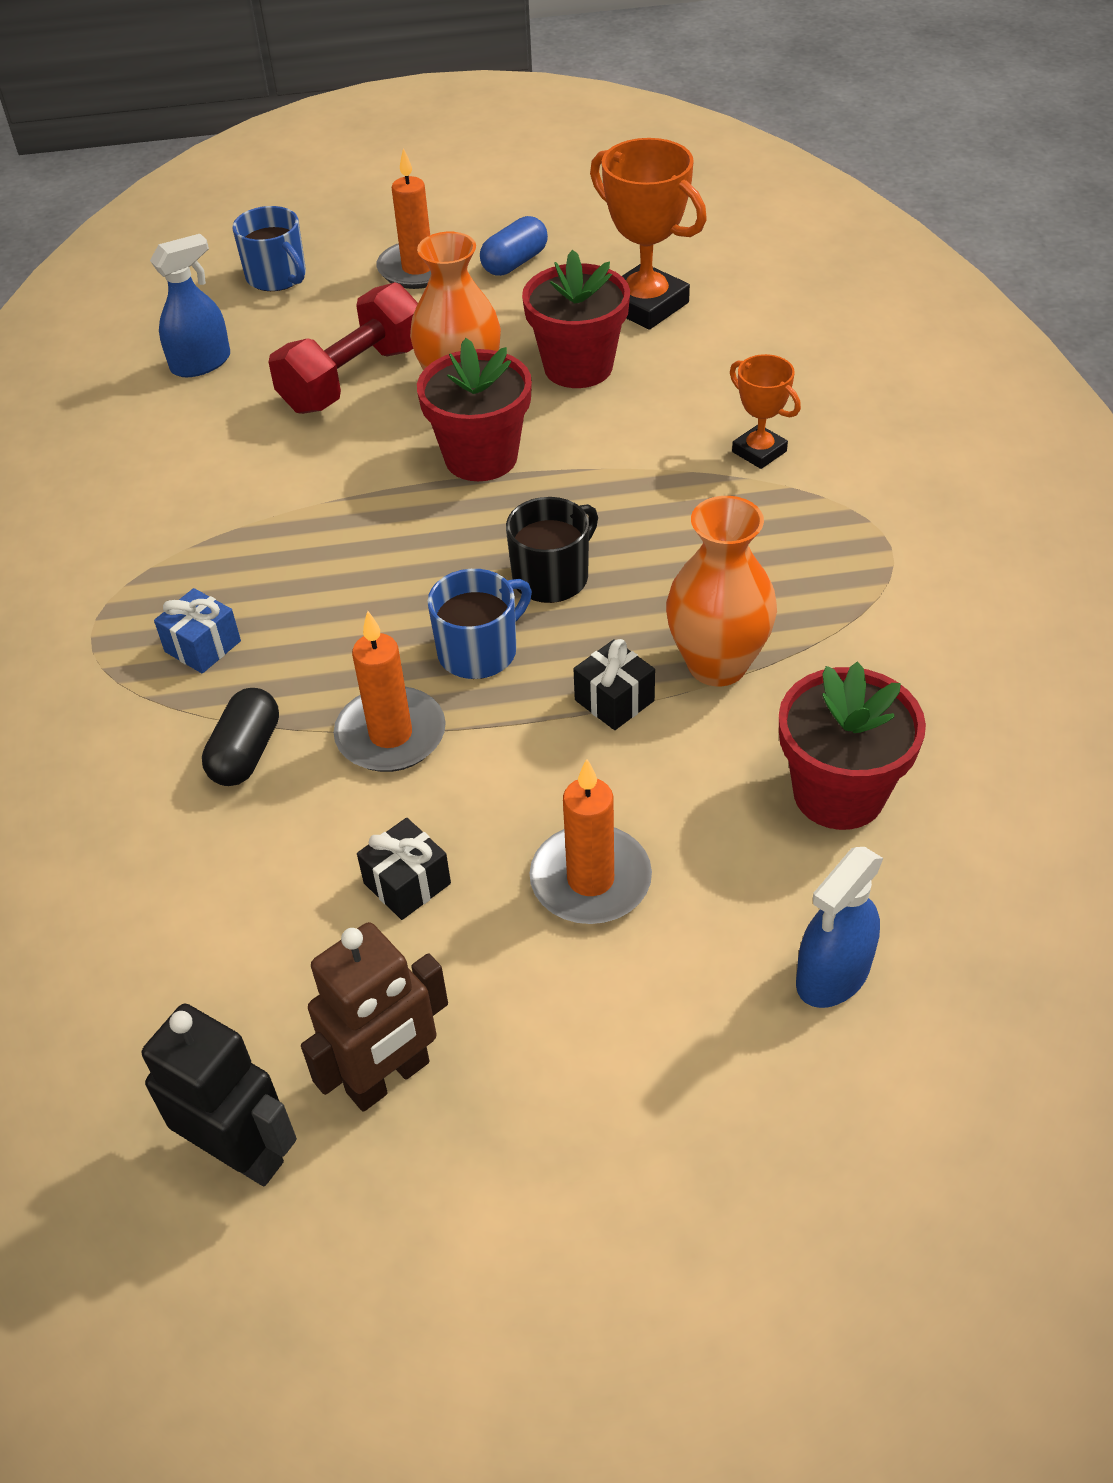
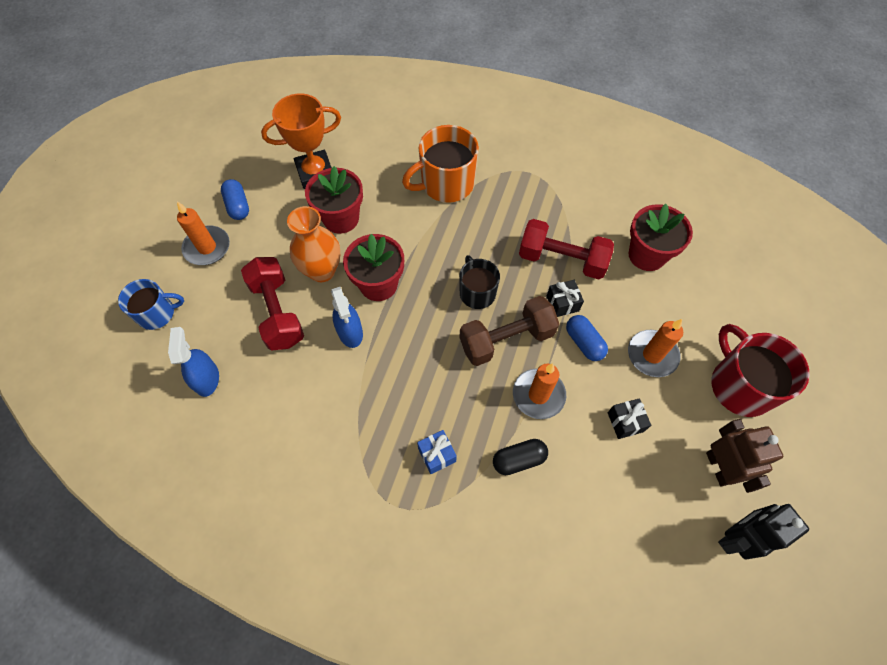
camera: 65 degrees left, 15 degrees up
black capsule [202,688,279,786] -> black capsule turned 60 degrees counterclockwise [493,439,548,475]
blue mug [427,569,532,679] -> brown dumbbell [459,296,559,366]
orange vase [666,496,777,686] -> red dumbbell [519,219,614,279]
orange trophy [730,354,801,469] -> orange mug [402,125,479,203]
blue spray bottle [796,847,883,1008] -> blue spray bottle moved to [331,287,363,348]
none -> blue capsule [566,315,608,361]
none -> red mug [712,324,810,417]

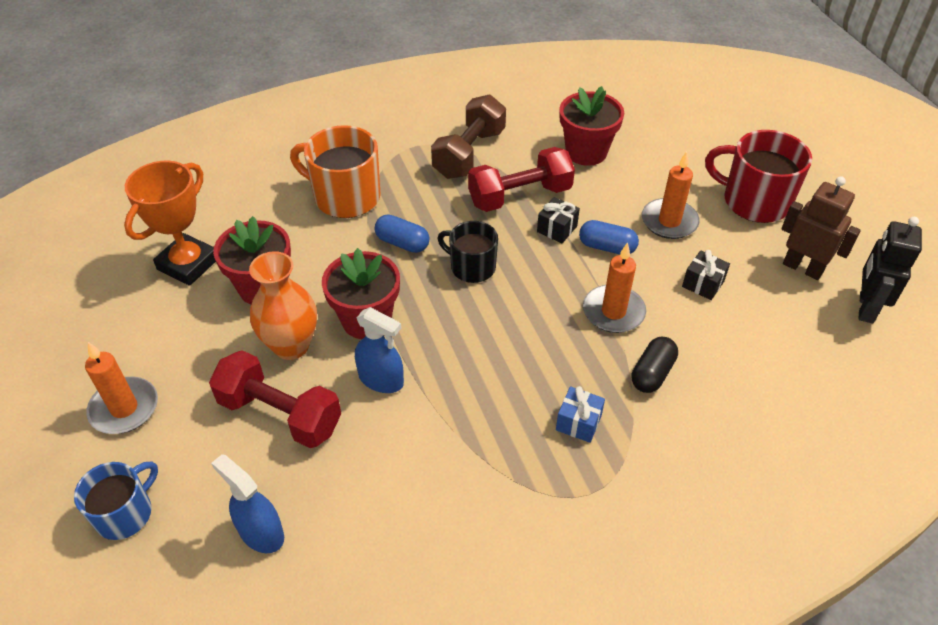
camera: 40 degrees left, 15 degrees down
blue capsule [221,179,249,220] -> blue capsule moved to [375,214,429,253]
orange mug [402,125,479,203] -> orange mug turned 90 degrees clockwise [290,125,381,218]
brown dumbbell [459,296,559,366] -> brown dumbbell moved to [431,95,506,179]

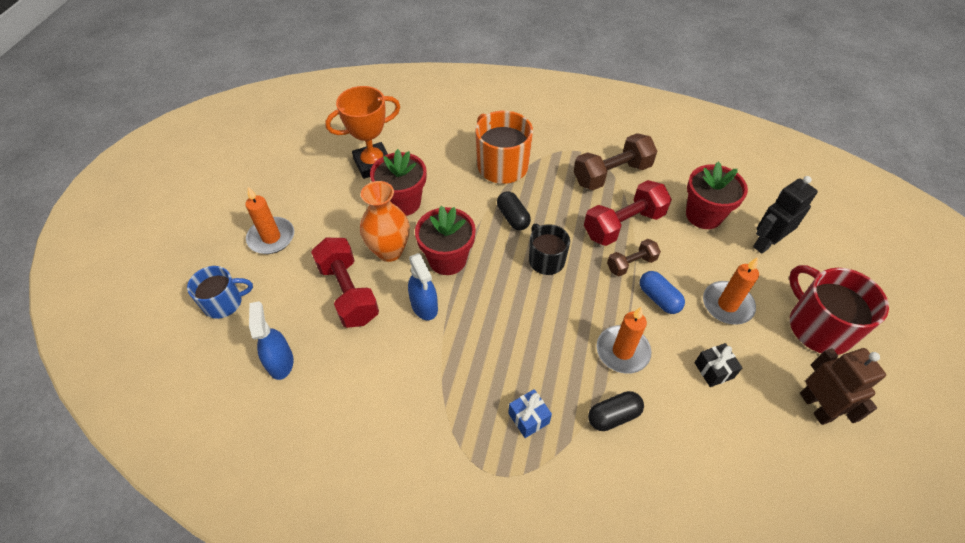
camera: 35 degrees right, 5 degrees up
blue capsule [375,214,429,253] -> black capsule [497,191,531,230]
red dumbbell [468,147,575,212] -> red dumbbell turned 45 degrees counterclockwise [584,180,672,246]
black gift [537,197,580,243] -> brown dumbbell [607,239,661,276]
black robot [858,217,922,323] -> black robot moved to [753,176,818,254]

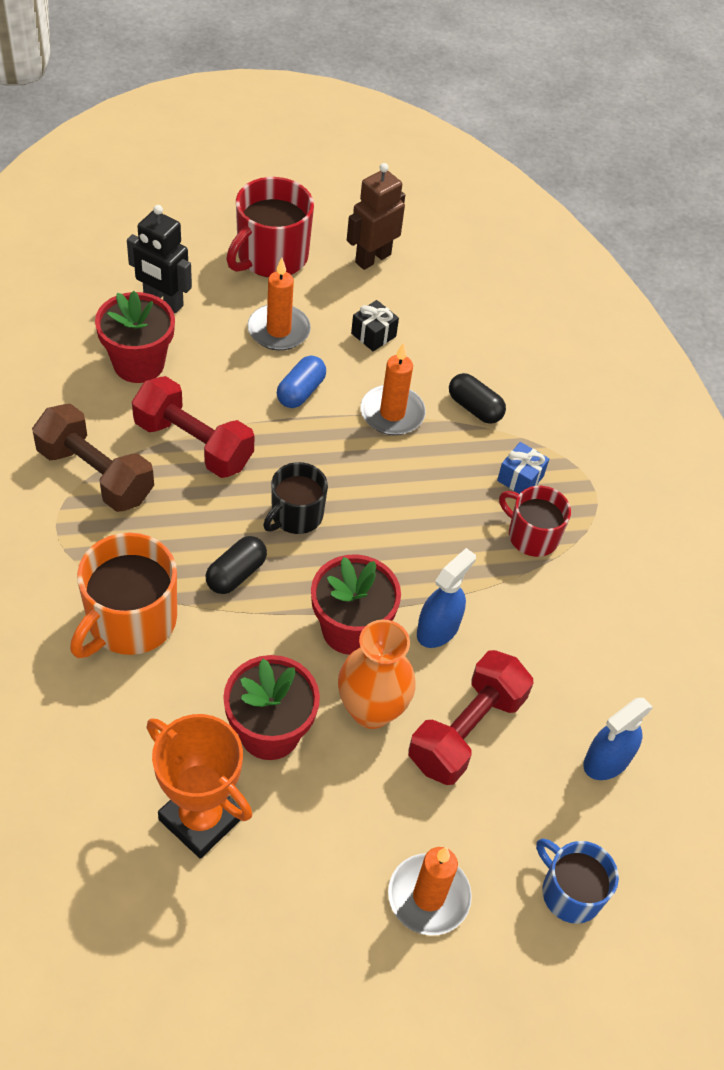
camera: 120 degrees left, 0 degrees up
brown dumbbell [607,239,661,276] -> none
none -> red mug [499,486,571,557]

